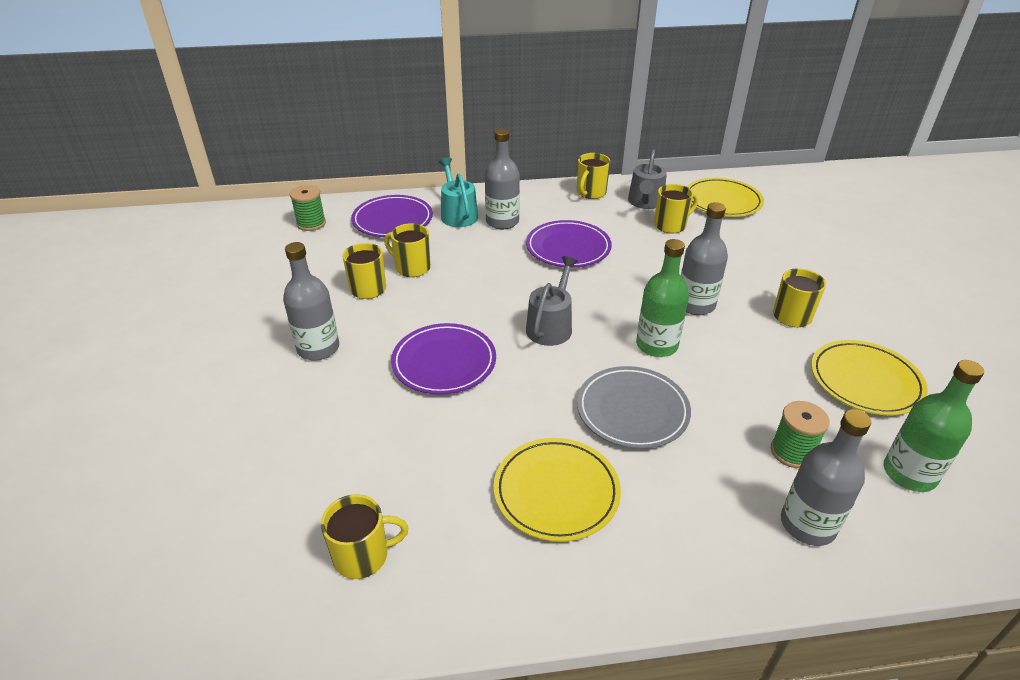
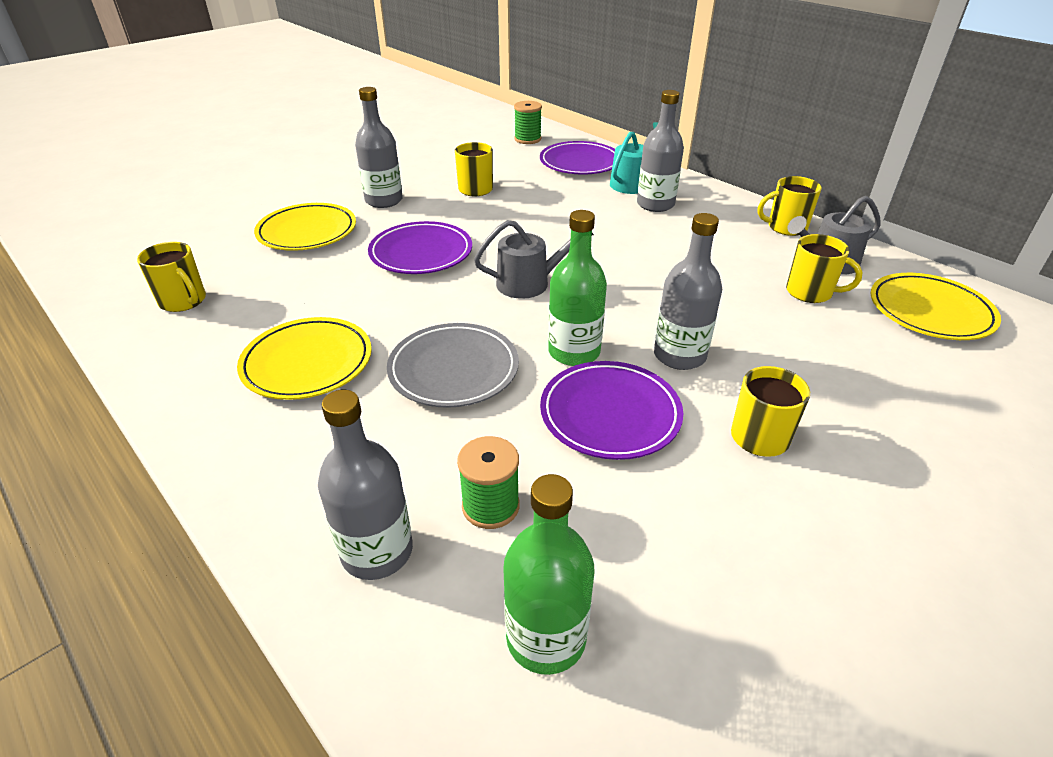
camera: 55 degrees right, 0 degrees up
yellow mug [384,223,431,277] -> none
purple plate [526,220,612,268] -> purple plate moved to [540,361,683,460]
yellow plate [811,340,928,415] -> yellow plate moved to [254,203,356,251]

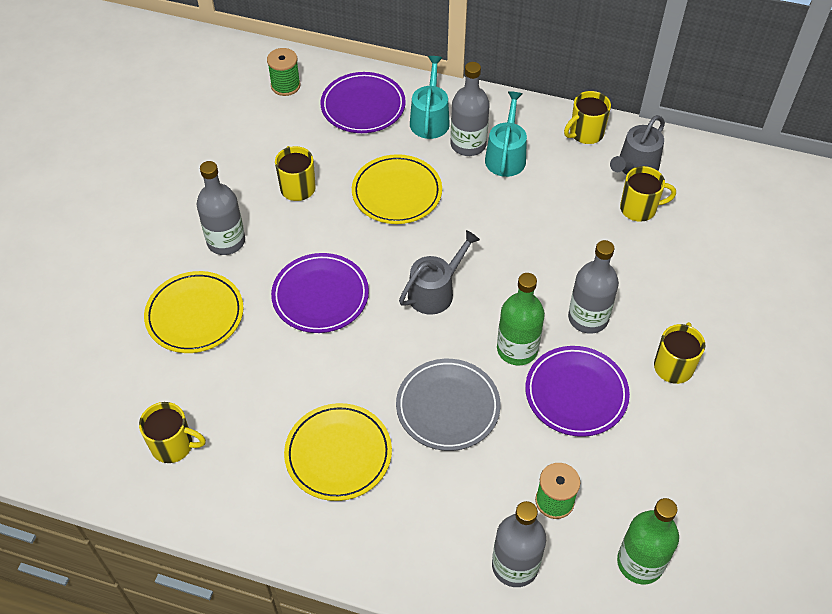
camera: 30 degrees left, 15 degrees up
yellow plate [870,273,1001,340] -> yellow plate moved to [352,154,442,224]
none -> turquoise watering can [485,91,527,177]

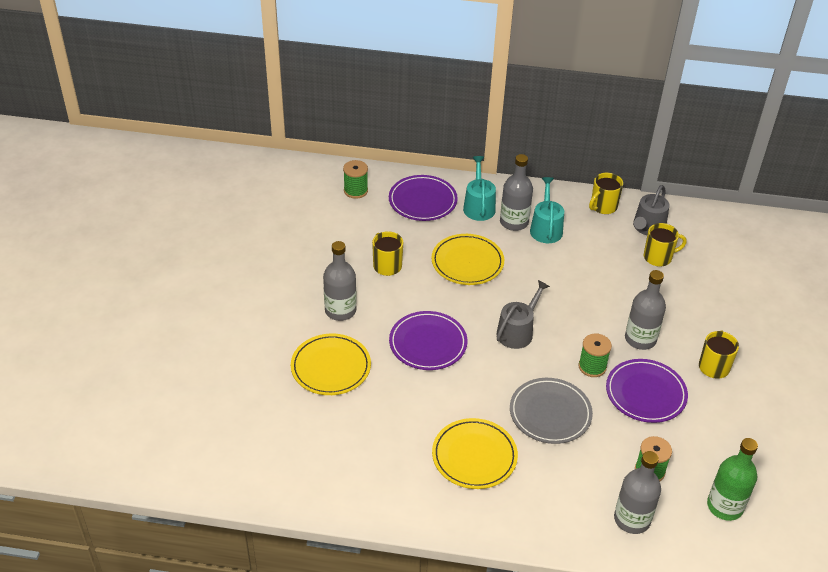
camera: 10 degrees left, 10 degrees down
yellow mug [139,402,206,463] -> none
green bottle [497,273,545,365] -> green spool [578,333,612,377]

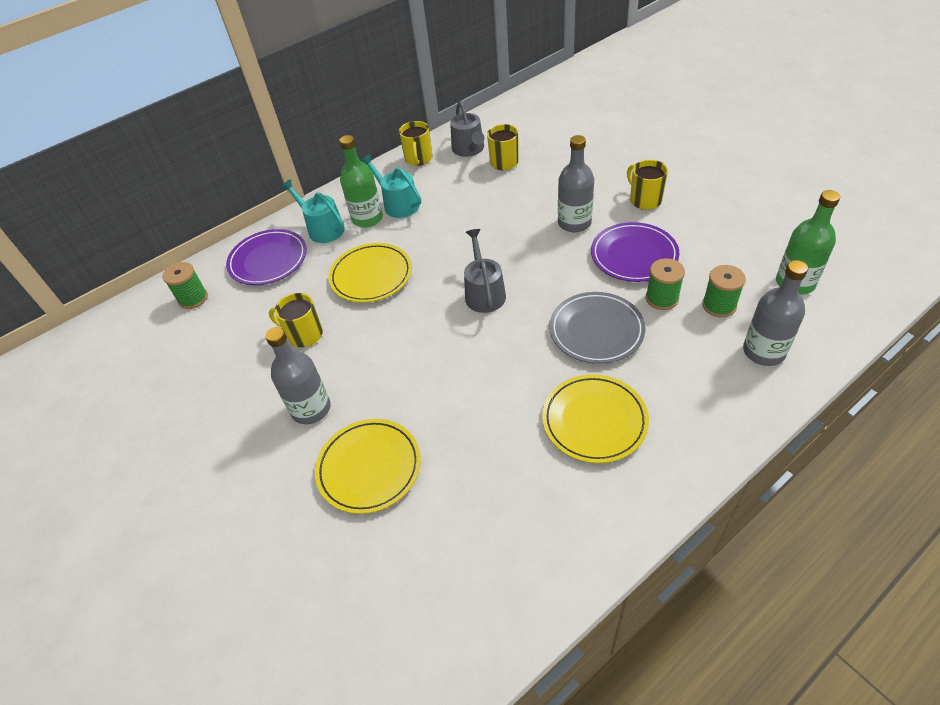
camera: 40 degrees left, 5 degrees up
purple plate [389,311,467,370] -> none
grey bottle [500,154,533,231] -> green bottle [339,135,383,228]
green spool [578,333,612,377] -> green spool moved to [646,258,685,310]

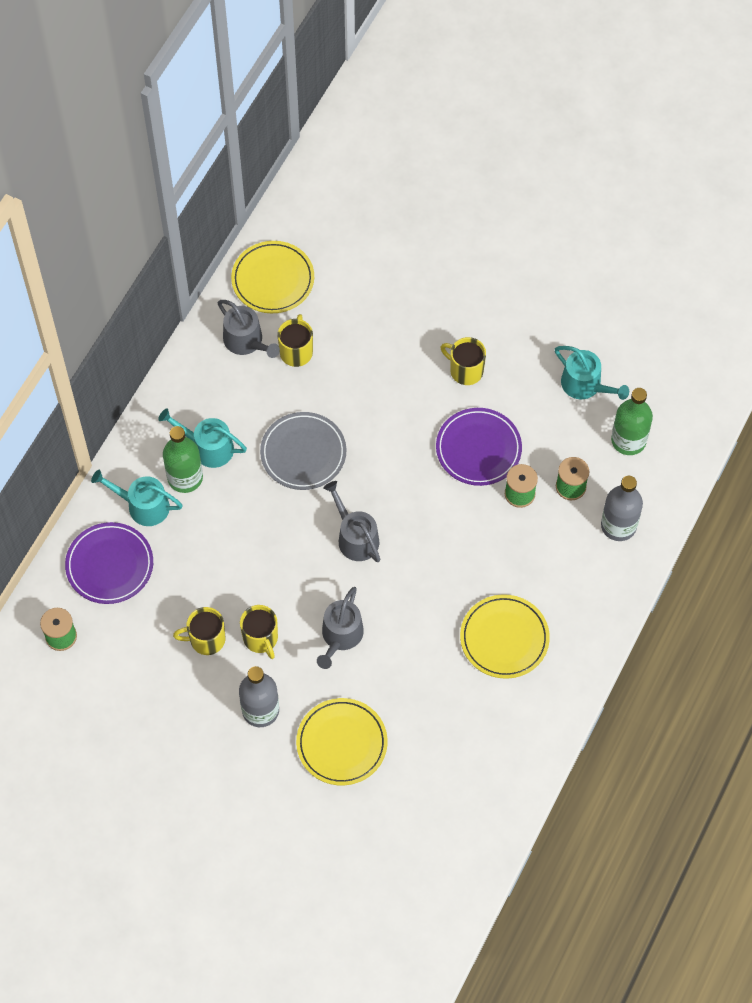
camera: 30 degrees left, 15 degrees up
yellow plate [328,243,412,303] -> yellow plate moved to [231,241,314,313]
yellow mug [399,121,432,166] -> yellow mug moved to [240,605,278,659]
grey plate [549,292,646,364] -> grey plate moved to [260,412,346,490]
grey bottle [558,135,594,232] -> none
none -> grey watering can [317,587,364,669]
none -> turquoise watering can [555,346,629,400]

